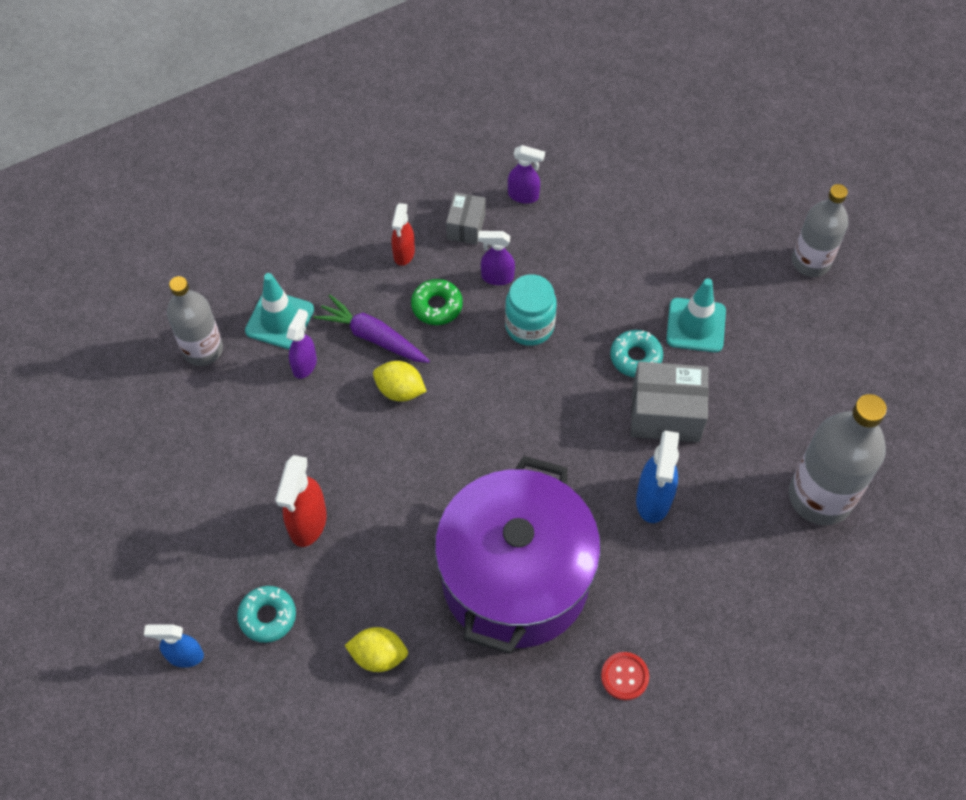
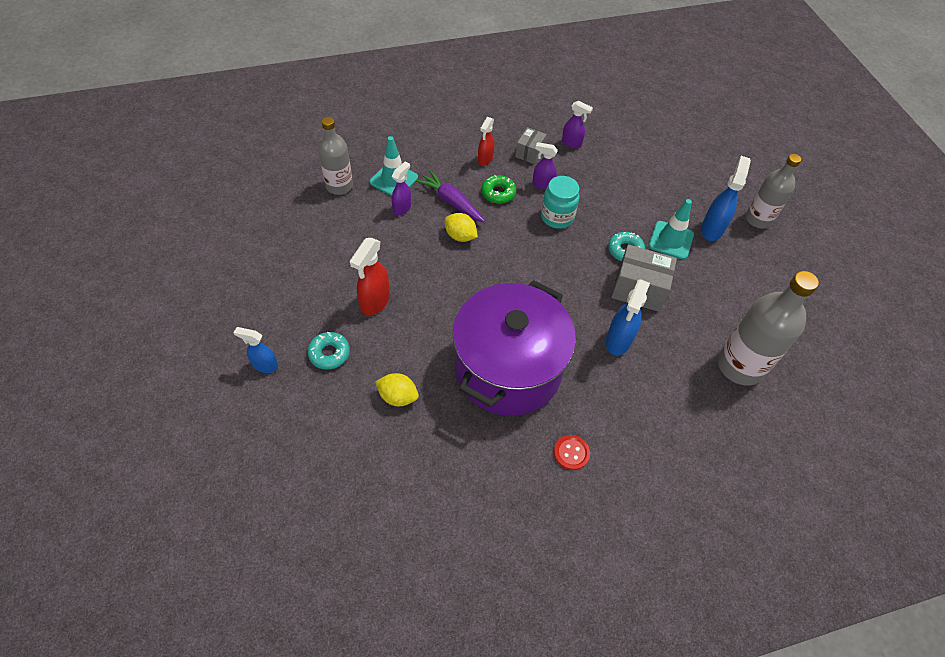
camera: 10 degrees right, 5 degrees down
none -> blue spray bottle [701,156,751,241]

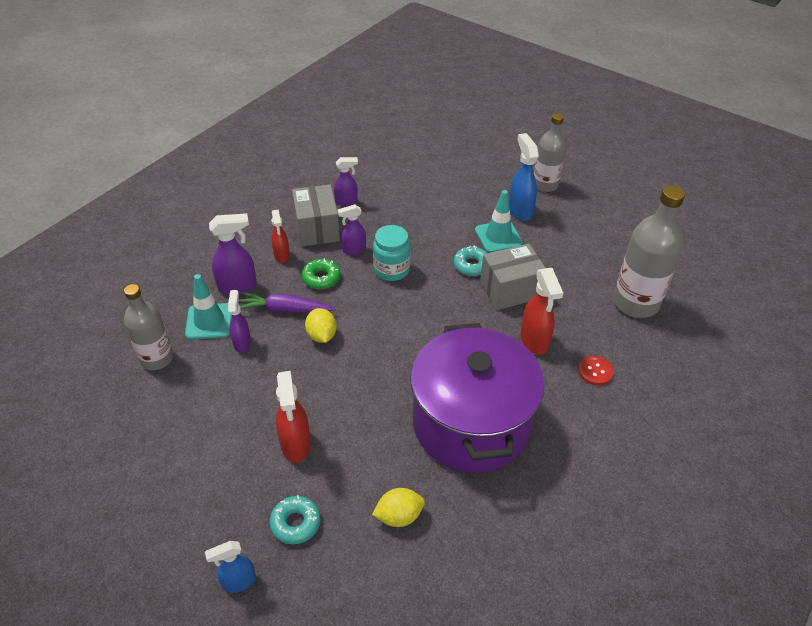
camera: 35 degrees left, 10 degrees down
yellow lemon [445,213,478,242] -> yellow lemon turned 75 degrees clockwise [305,308,337,343]
grey box [515,127,547,164] -> grey box [292,184,340,246], size x1.69
red button [554,435,590,470] -> red button moved to [578,356,614,386]
blue spray bottle [606,279,650,355] -> red spray bottle [520,268,563,355]
none -> purple spray bottle [209,213,257,295]

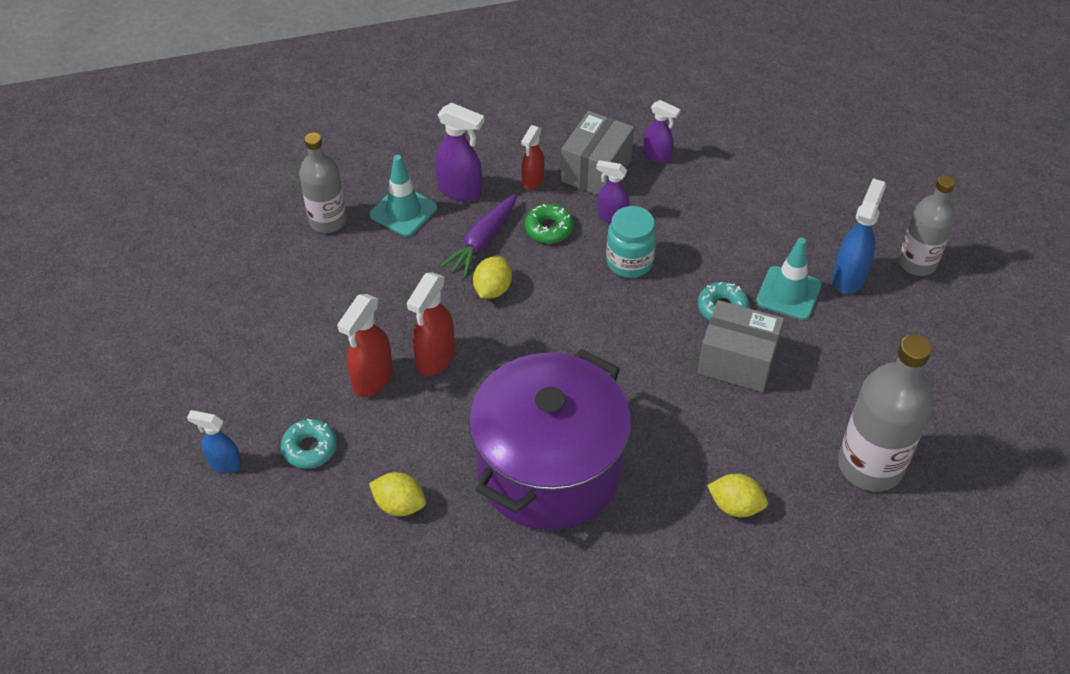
camera: 40 degrees right, 5 degrees up
purple spray bottle [228,290,251,353] -> none
purple carrot [239,292,335,313] -> purple carrot turned 105 degrees counterclockwise [440,194,517,278]
red spray bottle [520,268,563,355] -> red spray bottle moved to [407,272,455,376]
red button [578,356,614,386] -> yellow lemon [707,474,768,517]

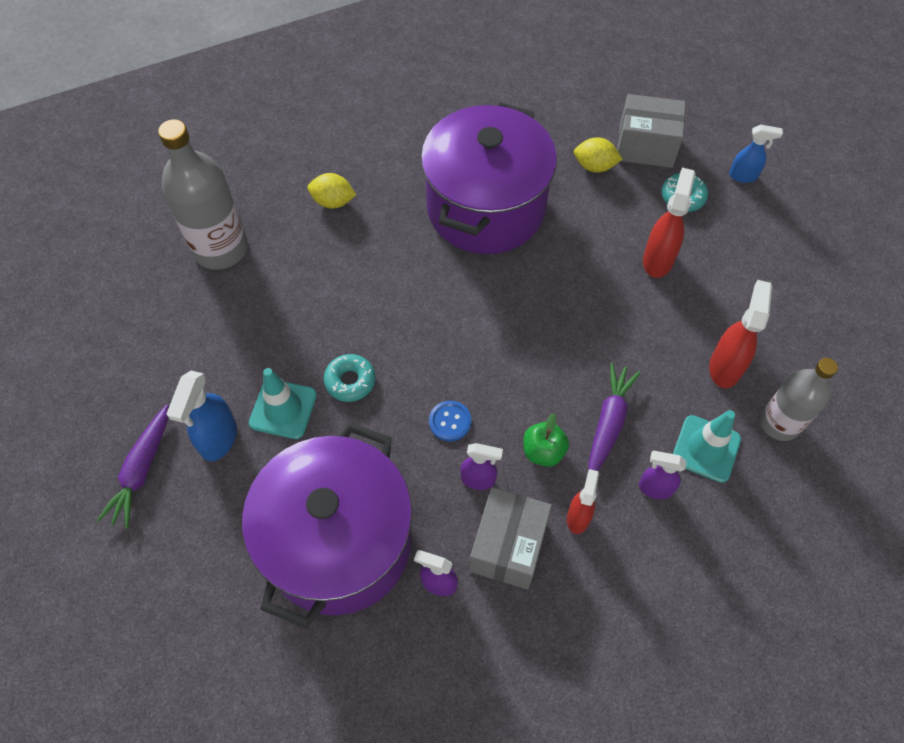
camera: 170 degrees right, 10 degrees up
red spray bottle [407,272,455,376] -> red spray bottle moved to [709,280,772,388]
purple spray bottle [435,102,484,202] -> purple spray bottle [639,451,687,499], size x0.65
yellow lemon [473,256,512,298] -> none
green donut [525,204,574,243] -> green apple [523,413,569,467]
turquoise jar [606,206,657,278] -> blue button [429,401,471,441]
grey box [698,300,784,392] -> grey box moved to [617,94,686,168]
grey bottle [898,175,955,276] -> purple carrot [97,404,169,529]
none -> purple pot [242,423,413,628]

